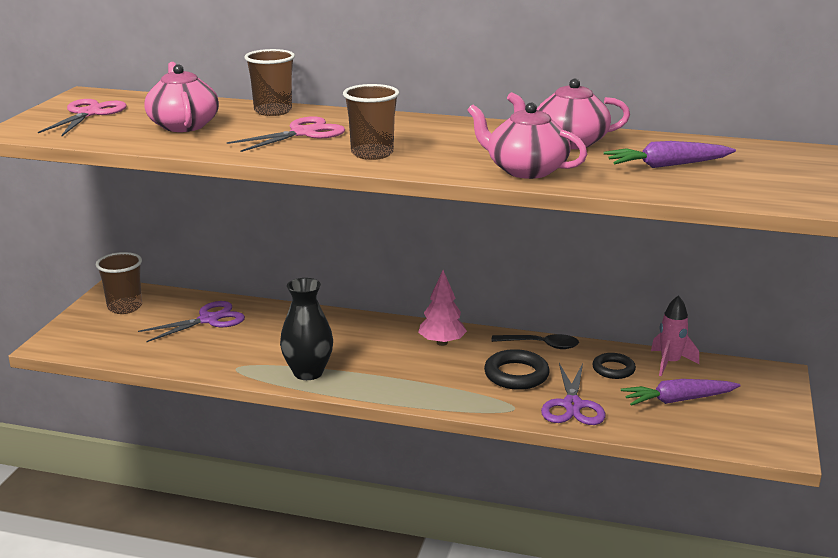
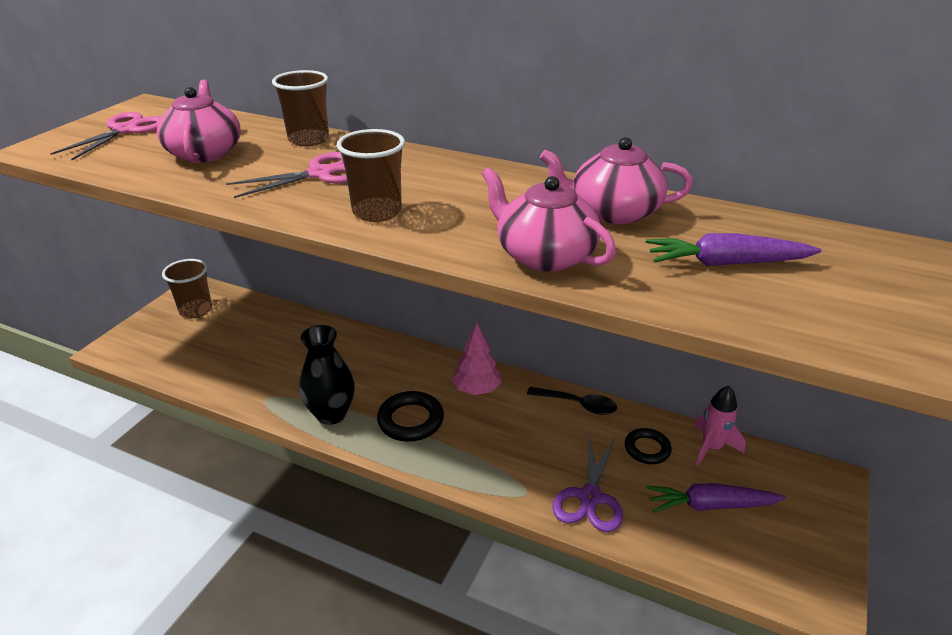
camera: 10 degrees right, 10 degrees up
purple scissors [138,301,245,342] -> none
black ring [484,349,550,390] -> black ring moved to [377,391,444,442]

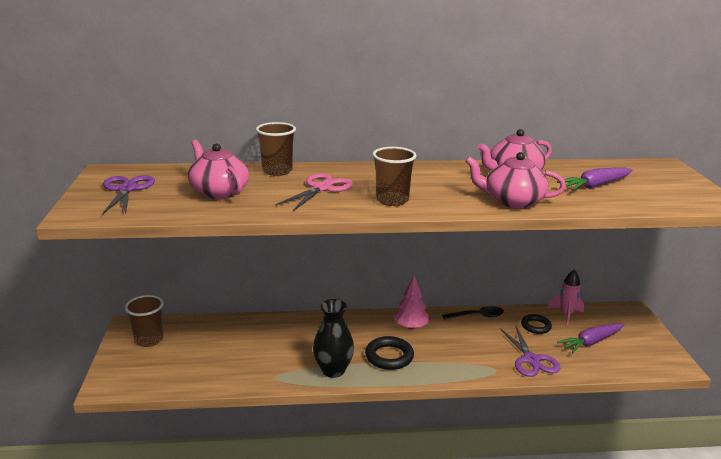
camera: 30 degrees left, 10 degrees down
pink scissors [50,112,161,160] -> purple scissors [102,175,155,215]

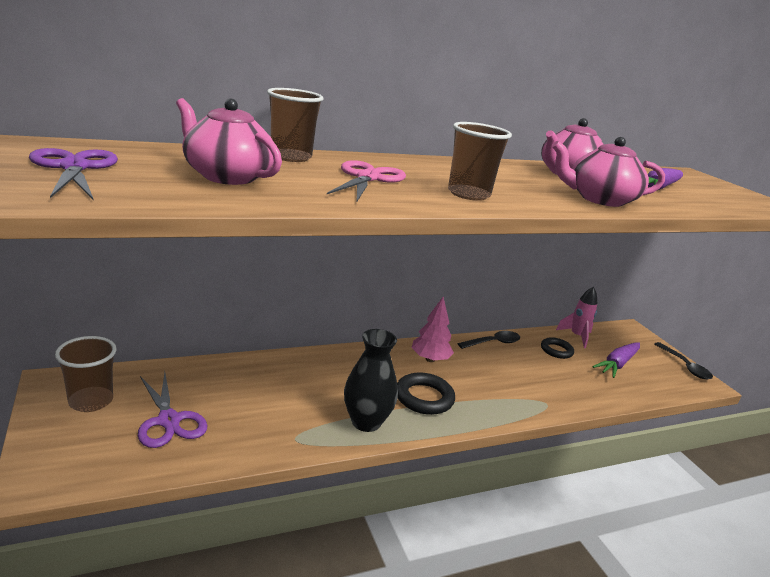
camera: 20 degrees left, 0 degrees up
purple scissors [500,325,561,377] -> purple scissors moved to [138,372,207,448]
none -> black spoon [654,342,713,379]

